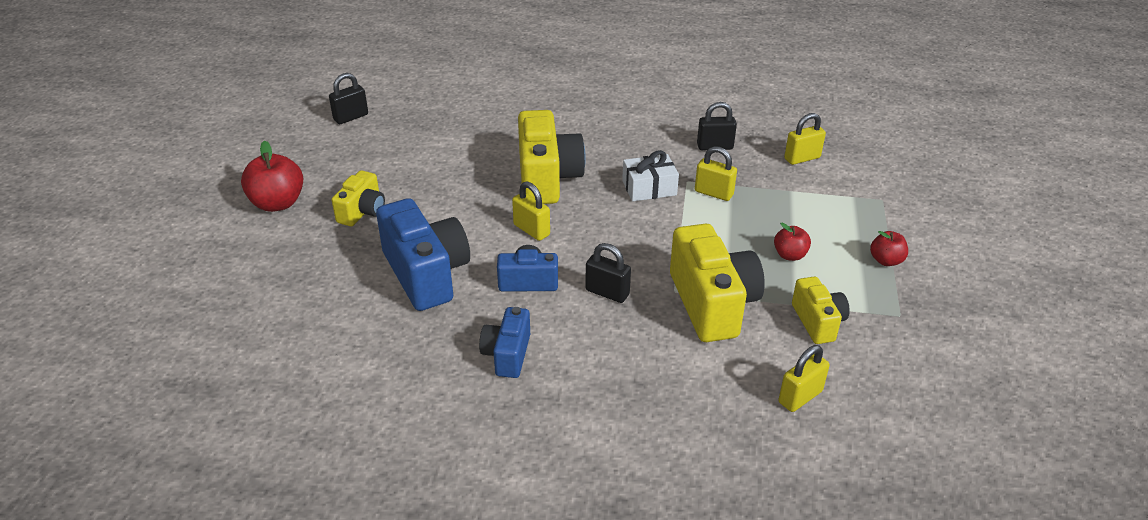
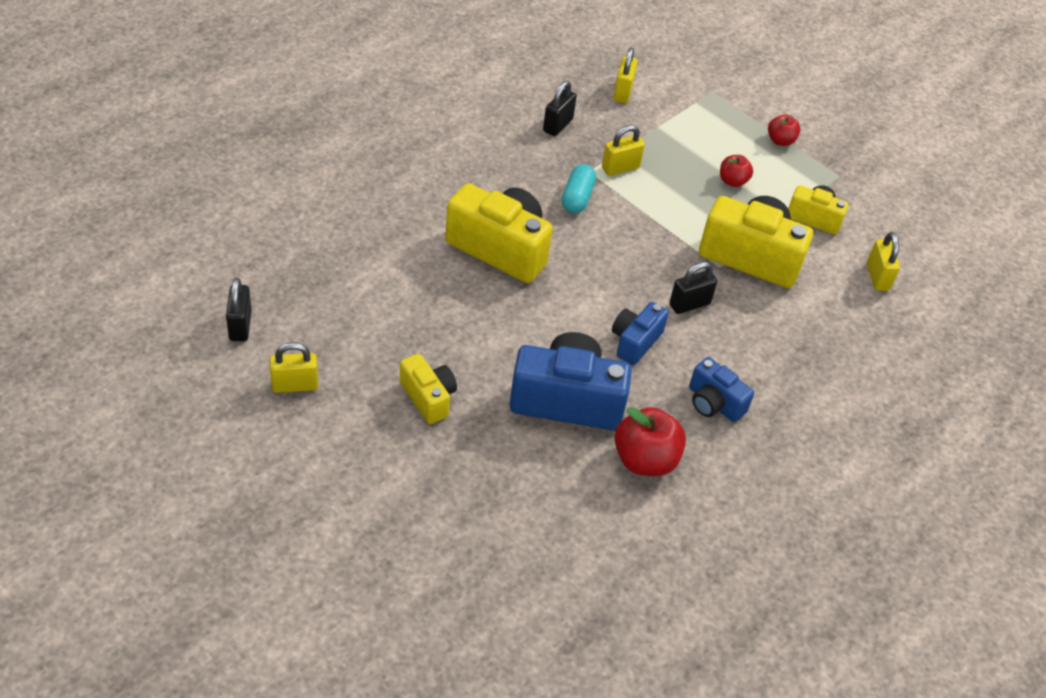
camera: 60 degrees left, 10 degrees up
red apple [241,140,303,212] -> red apple moved to [614,407,686,476]
yellow padlock [512,182,550,241] -> yellow padlock moved to [270,342,318,393]
white gift [622,150,679,201] -> turquoise capsule [562,164,596,213]

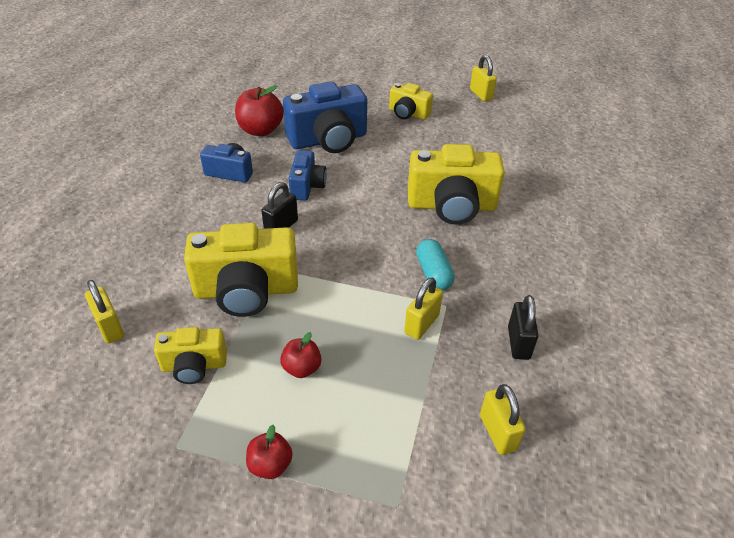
camera: 155 degrees right, 5 degrees down
black padlock [226,278,252,341] -> none
yellow padlock [270,342,318,393] -> yellow padlock turned 75 degrees counterclockwise [470,55,497,101]

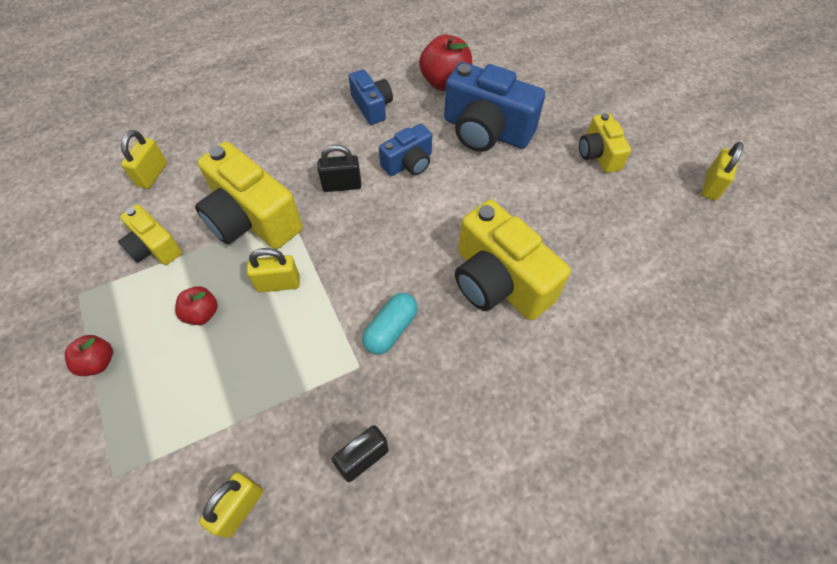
camera: 50 degrees right, 15 degrees up
yellow padlock [404,278,443,340] -> yellow padlock moved to [247,248,300,292]

